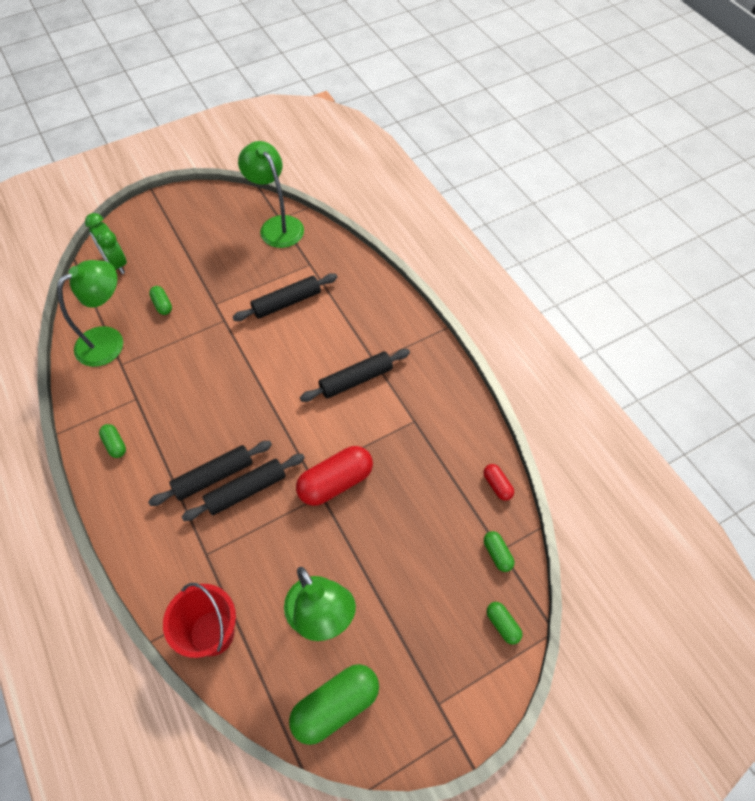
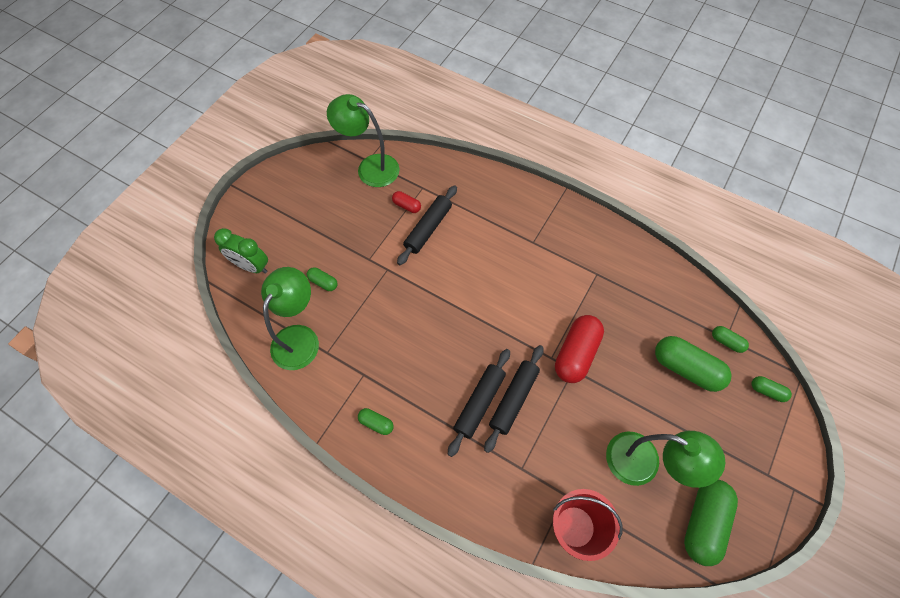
camera: 30 degrees left, 5 degrees up
black rolling pin [300,349,410,402] -> none
red capsule [483,464,514,501] -> red capsule moved to [392,191,421,213]
none -> green capsule [655,336,732,392]

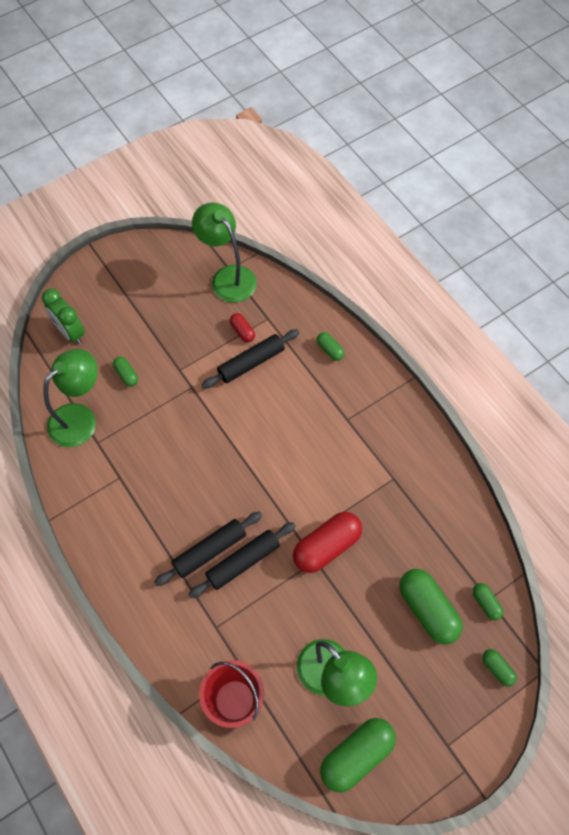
camera: 25 degrees right, 0 degrees up
green capsule [358,408,394,435] -> green capsule moved to [317,332,344,361]

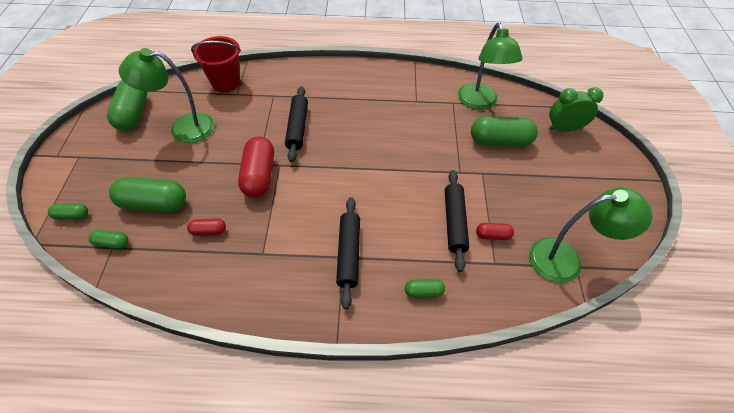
camera: 125 degrees right, 10 degrees down
green capsule [113,357,138,387] -> green capsule [471,116,538,147], size x2.03
black rolling pin [154,512,262,586] -> black rolling pin moved to [336,197,360,309]
none -> red capsule [187,218,226,236]

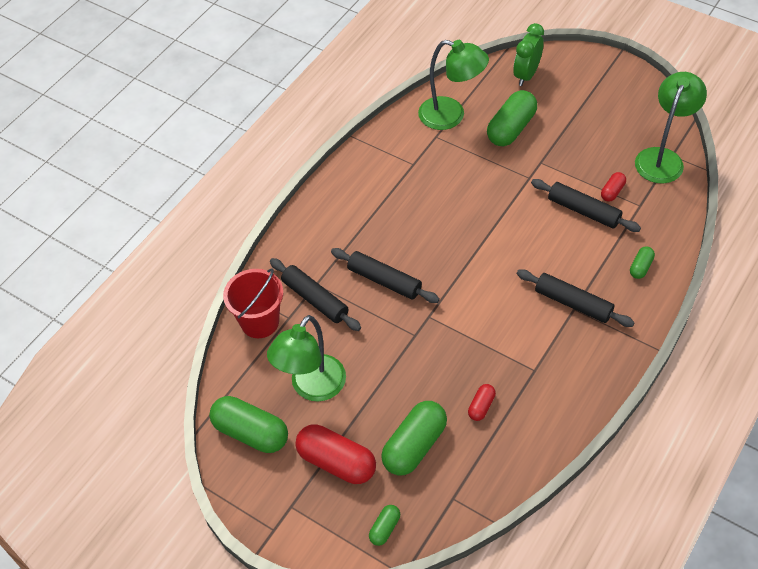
camera: 55 degrees left, 0 degrees up
green capsule [89,230,129,249] -> none
red capsule [238,136,274,198] -> red capsule moved to [295,424,376,484]
none -> black rolling pin [270,258,361,331]

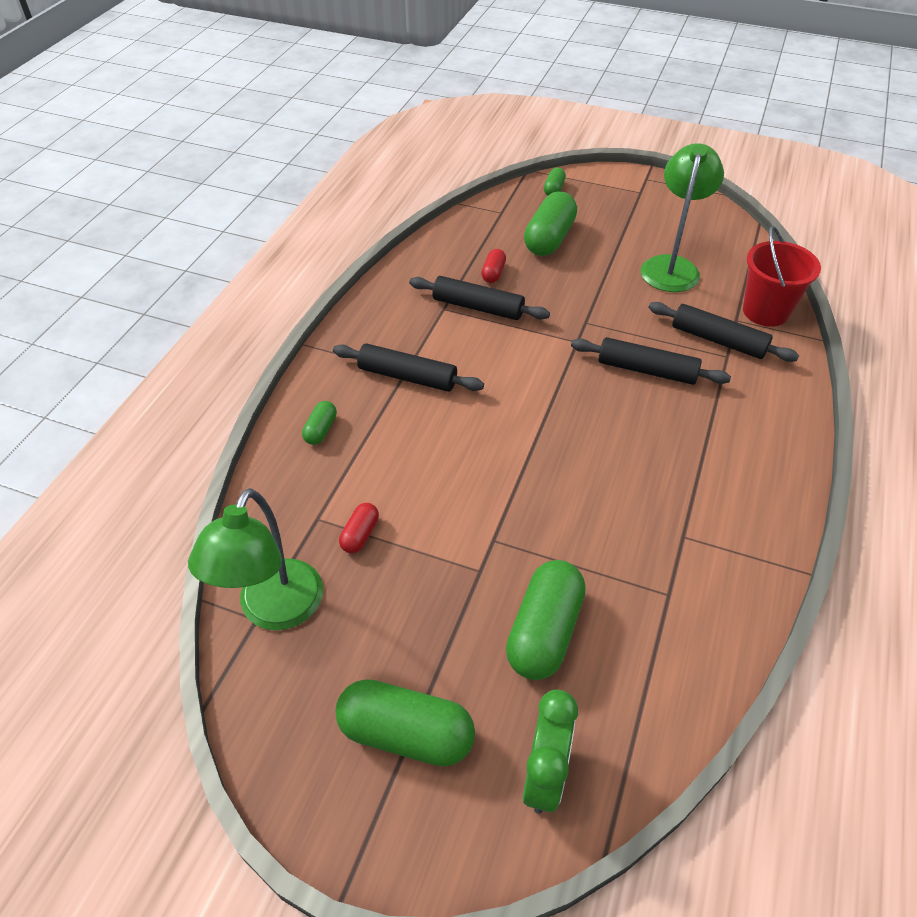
camera: 165 degrees right, 5 degrees down
green capsule [209,396,288,453] -> green capsule moved to [335,679,475,767]
red capsule [295,424,376,484] -> none
green lamp [418,40,489,130] -> none
black rolling pin [531,179,641,232] -> black rolling pin moved to [409,276,550,320]

